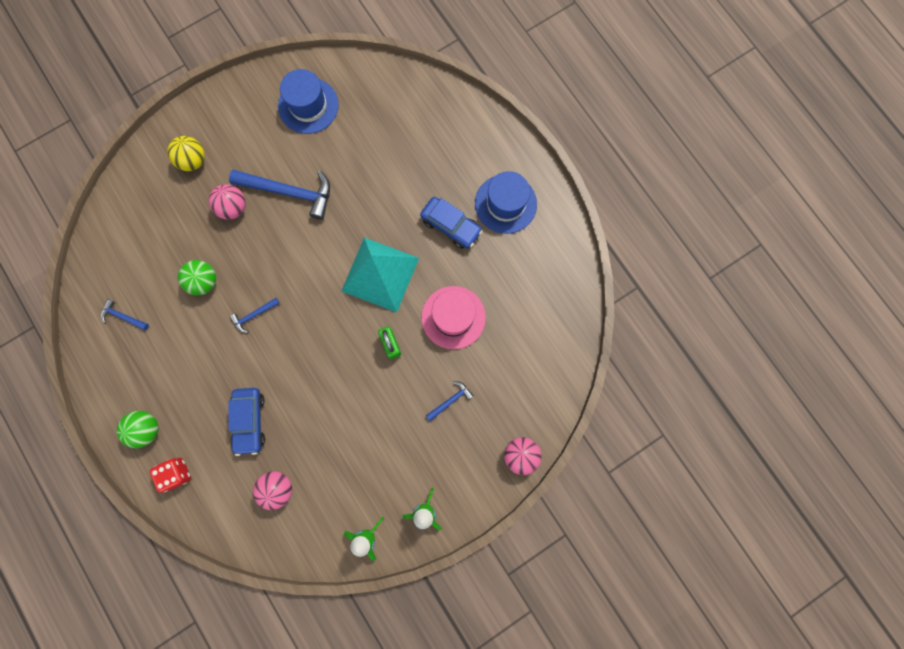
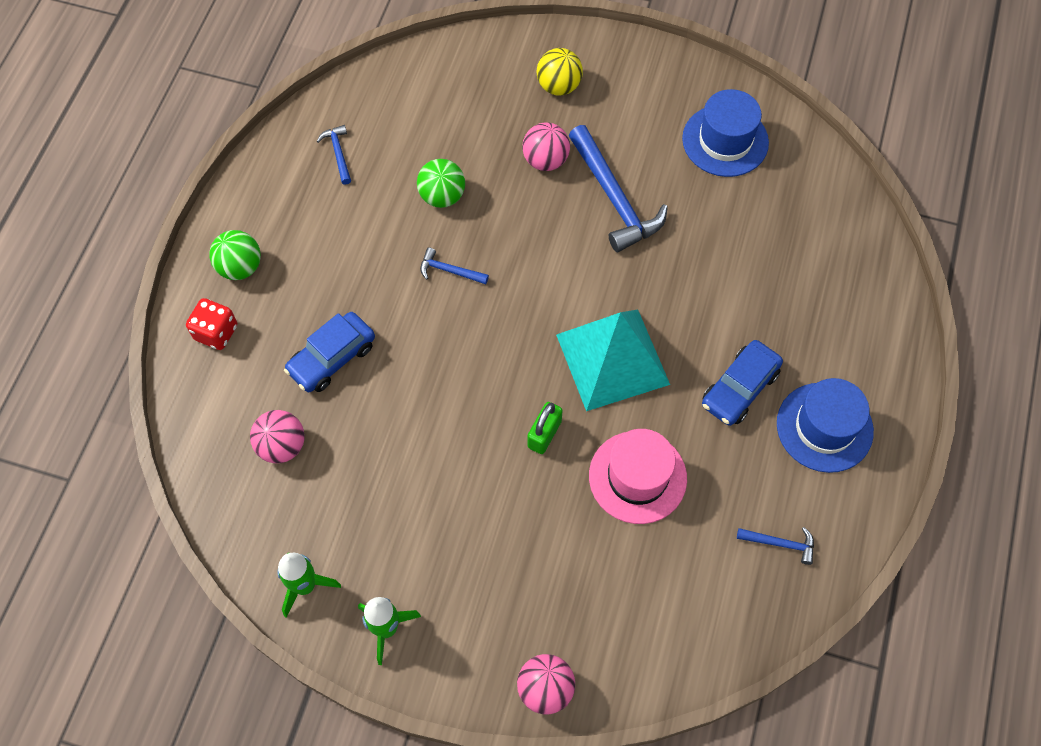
camera: 50 degrees right, 15 degrees down
blue car [420,197,483,249] -> blue car turned 45 degrees clockwise [702,340,783,426]
blue hammer [426,381,474,421] -> blue hammer moved to [737,527,814,565]

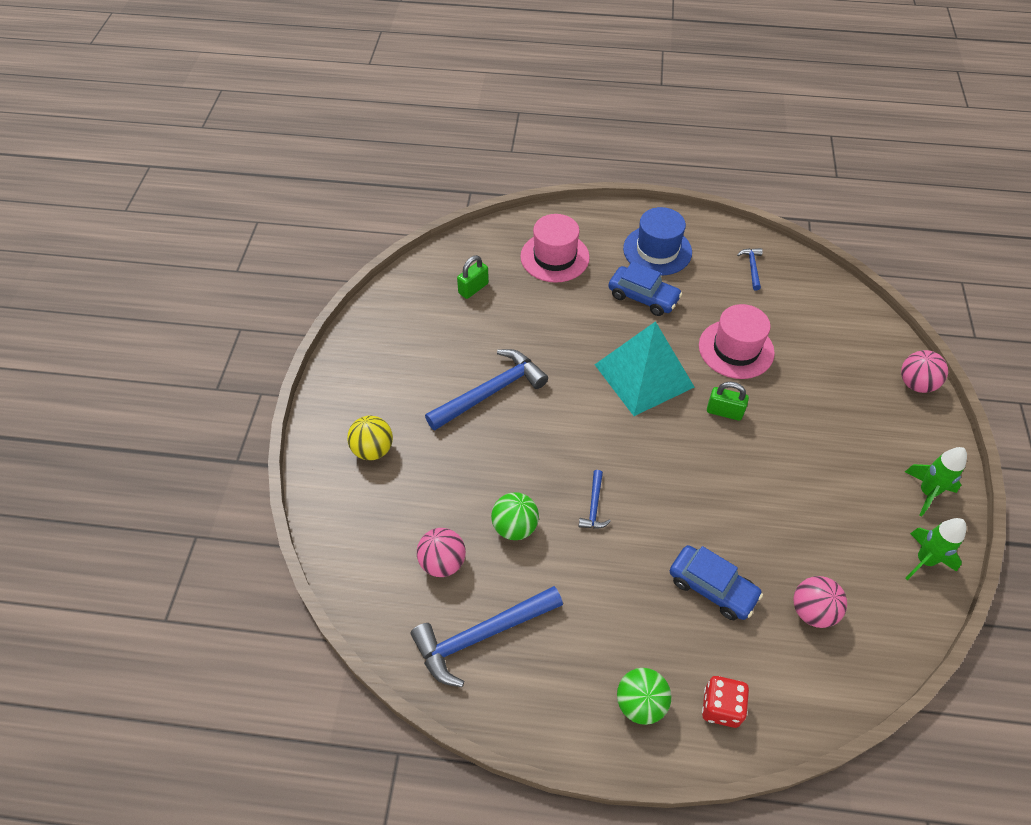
camera: 100 degrees left, 10 degrees down
blue hammer [317,125,351,185] -> blue hammer [411,586,563,687], size x2.11
pink ball [522,123,570,171] -> pink ball moved to [417,528,466,577]
blue hat [682,89,769,177] -> none
none -> green padlock [457,255,489,299]
none -> pink hat [520,214,590,283]

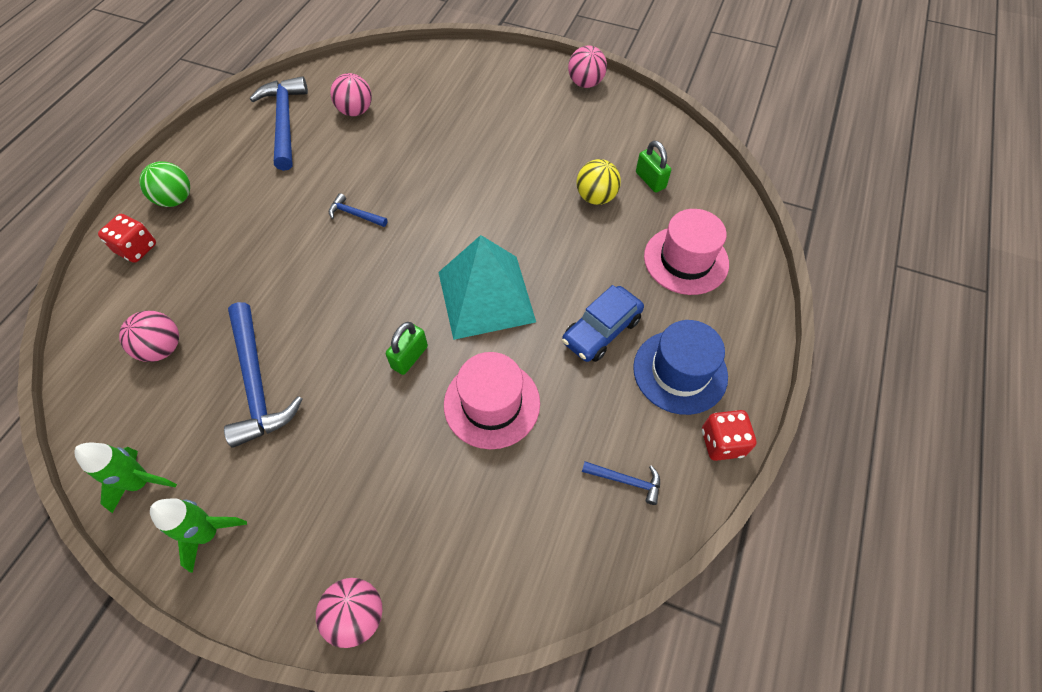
camera: 105 degrees right, 5 degrees up
yellow ball [347,416,393,460] -> yellow ball moved to [576,159,621,205]
blue hammer [425,349,548,431] -> blue hammer moved to [224,302,303,448]
green ball [491,492,539,540] -> none
blue car [670,545,763,620] -> none
none -> pink ball [568,46,607,88]
none -> red dice [702,410,757,461]

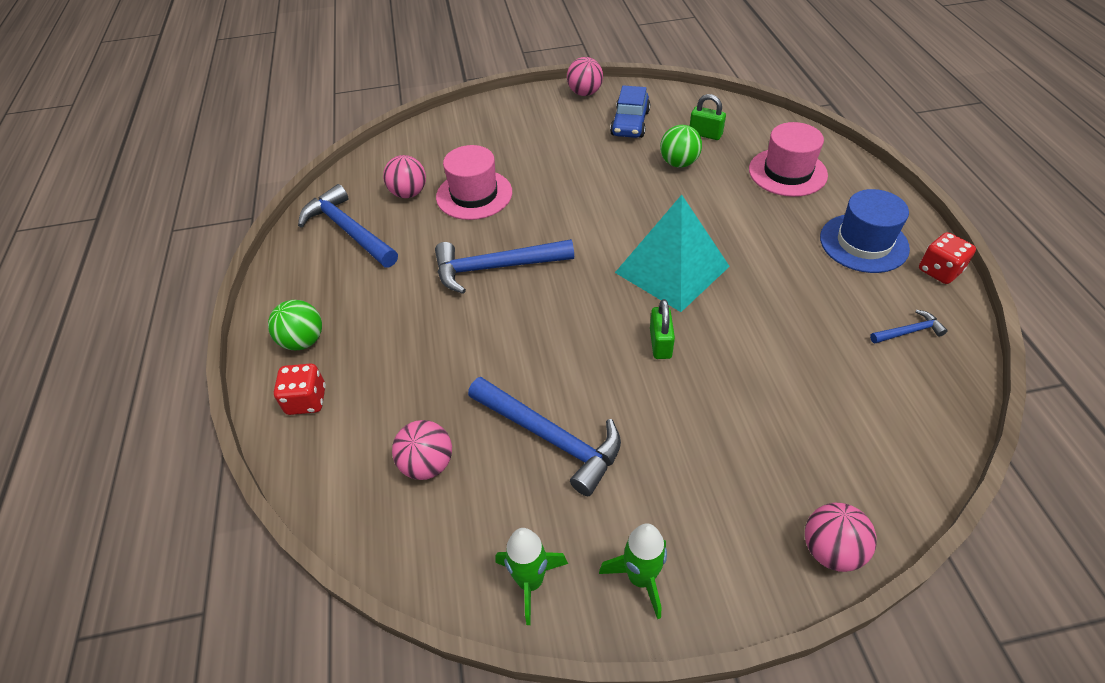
camera: 30 degrees left, 10 degrees down
blue hammer [329,193,388,227] -> blue hammer [435,239,574,294], size x2.11
pink hat [444,352,540,449] -> pink hat moved to [436,145,512,220]
blue car [562,285,644,362] -> blue car moved to [610,85,650,138]
yellow ball [576,159,621,205] -> green ball [660,125,702,168]

